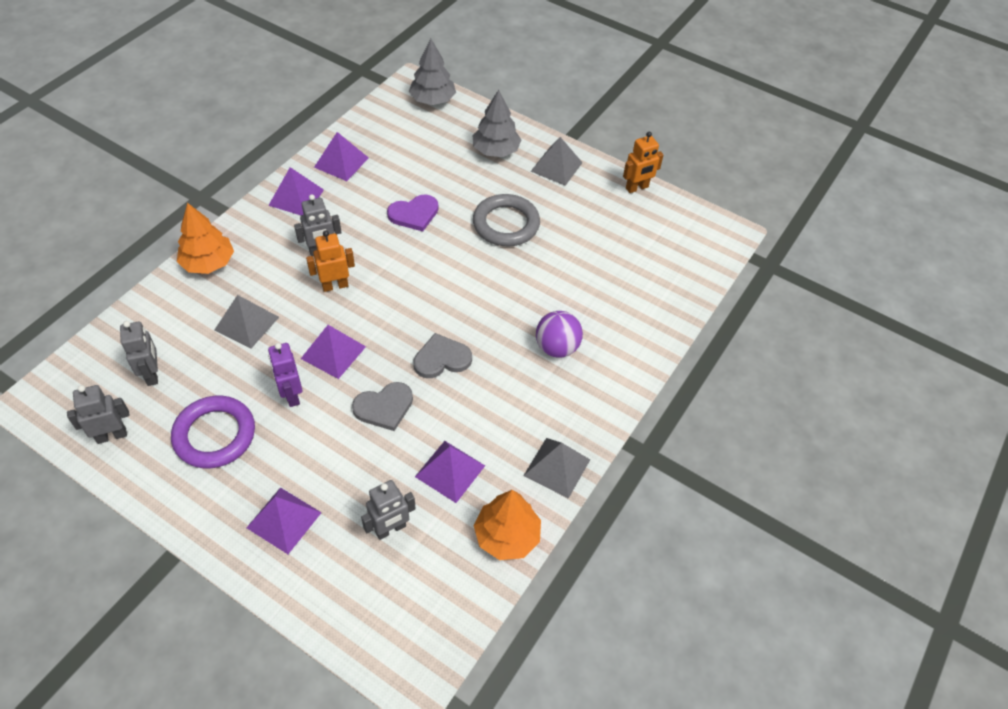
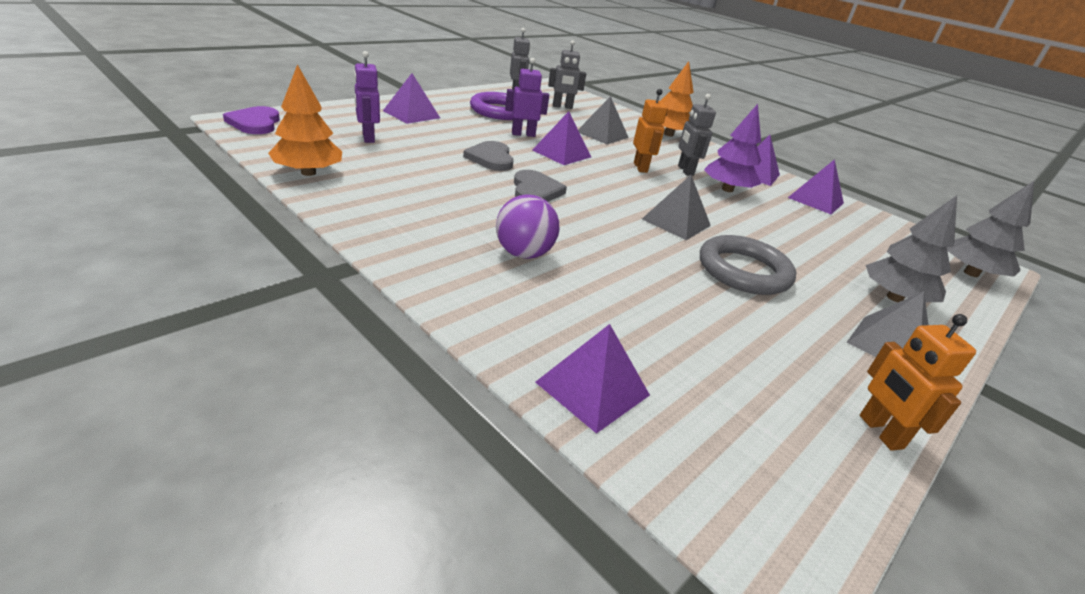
camera: 100 degrees right, 20 degrees down
grey robot [361,480,416,540] -> purple robot [354,51,380,143]
purple heart [387,194,438,231] -> purple heart moved to [223,106,280,134]
purple pyramid [415,441,485,503] -> purple pyramid moved to [535,324,650,434]
grey pyramid [523,438,590,499] -> grey pyramid moved to [642,175,711,240]
none -> purple tree [704,104,761,192]

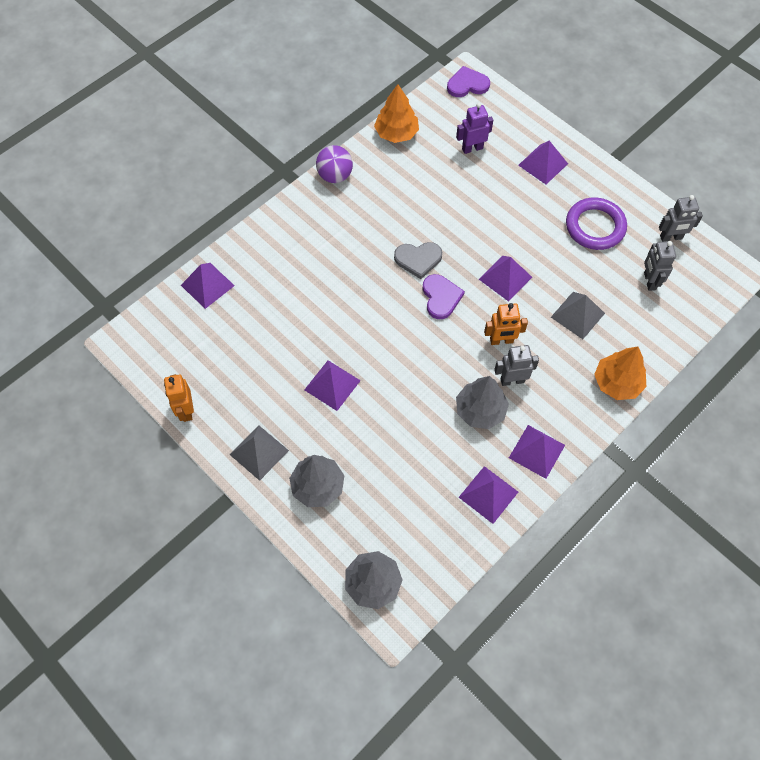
camera: 95 degrees right, 30 degrees up
grey heart [463,141,514,171] -> none
purple ball [496,194,559,259] -> purple ball moved to [316,145,353,183]
purple robot [505,58,549,137] -> none
grey pyramid [642,175,711,240] -> none
grey ring [700,235,796,295] -> purple pyramid [304,360,361,411]
purple tree [704,104,761,192] -> grey tree [456,376,509,429]
orange robot [860,314,976,451] -> orange robot turned 90 degrees counterclockwise [164,374,194,422]
none -> purple heart [423,274,465,319]

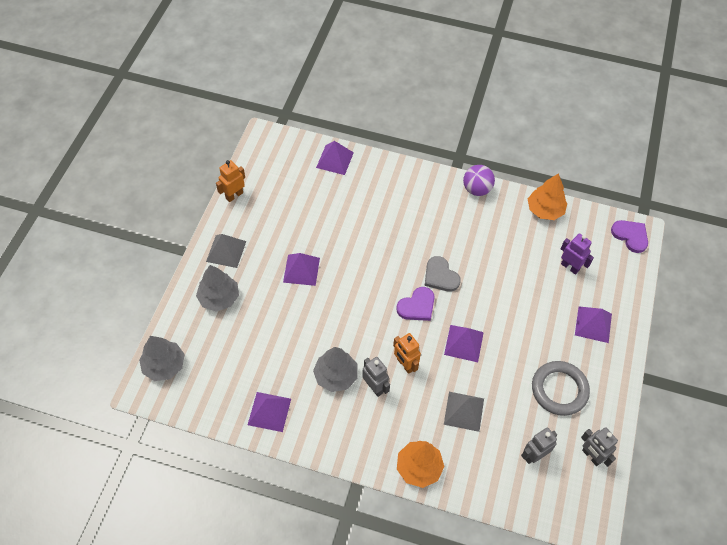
camera: 60 degrees right, 5 degrees down
purple pyramid [509,425,565,479] -> none
purple ring [566,197,627,250] -> grey ring [532,361,590,416]

